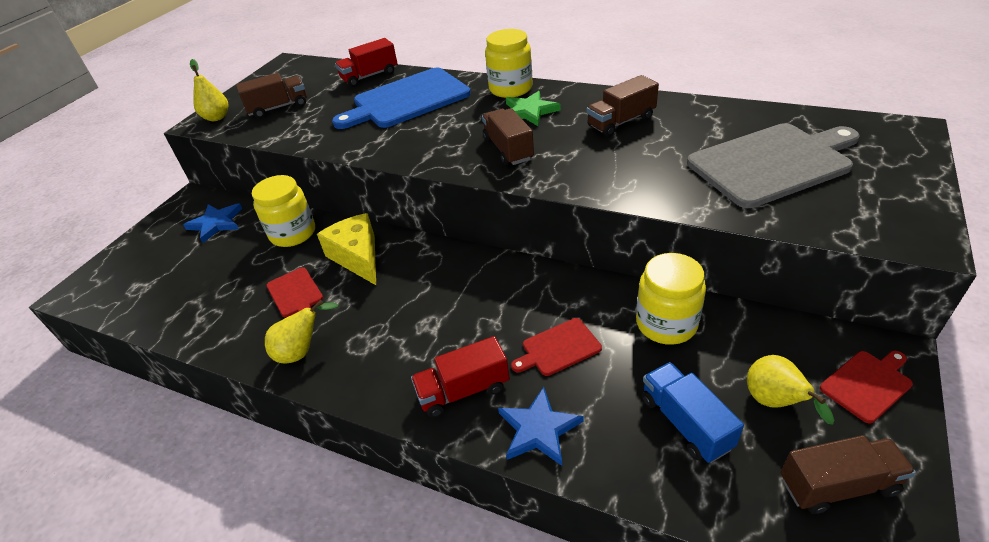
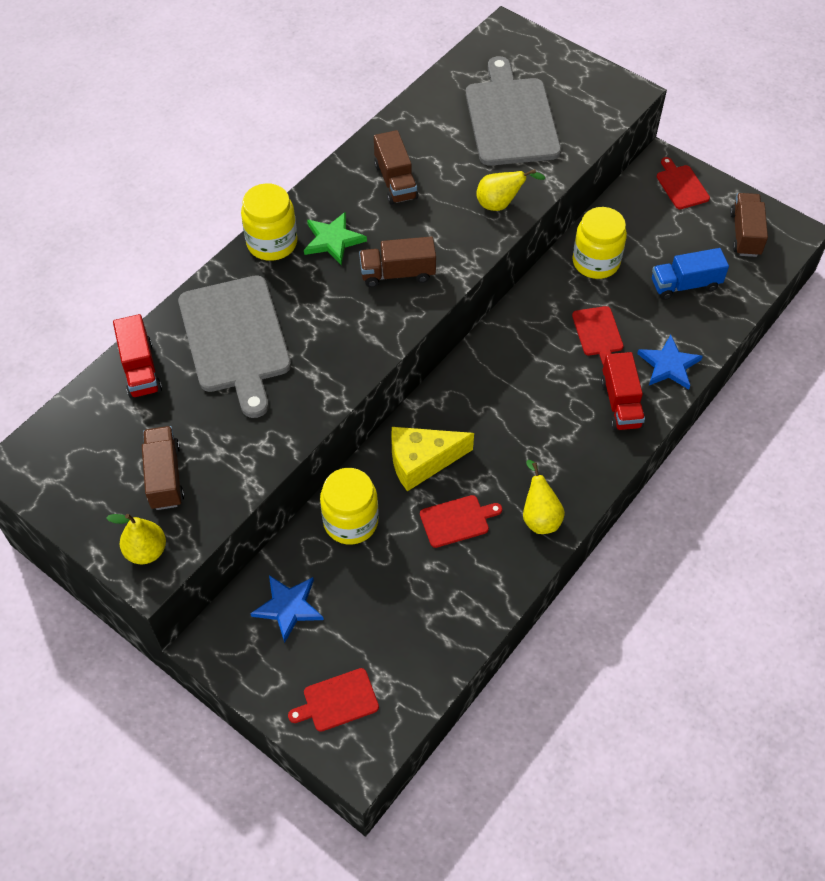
camera: 80 degrees left, 15 degrees up
blue cutting board [332,68,471,129] -> grey cutting board [178,275,291,418]
yellow pear [747,355,834,425] -> yellow pear moved to [476,169,546,211]
none -> red cutting board [288,668,379,732]

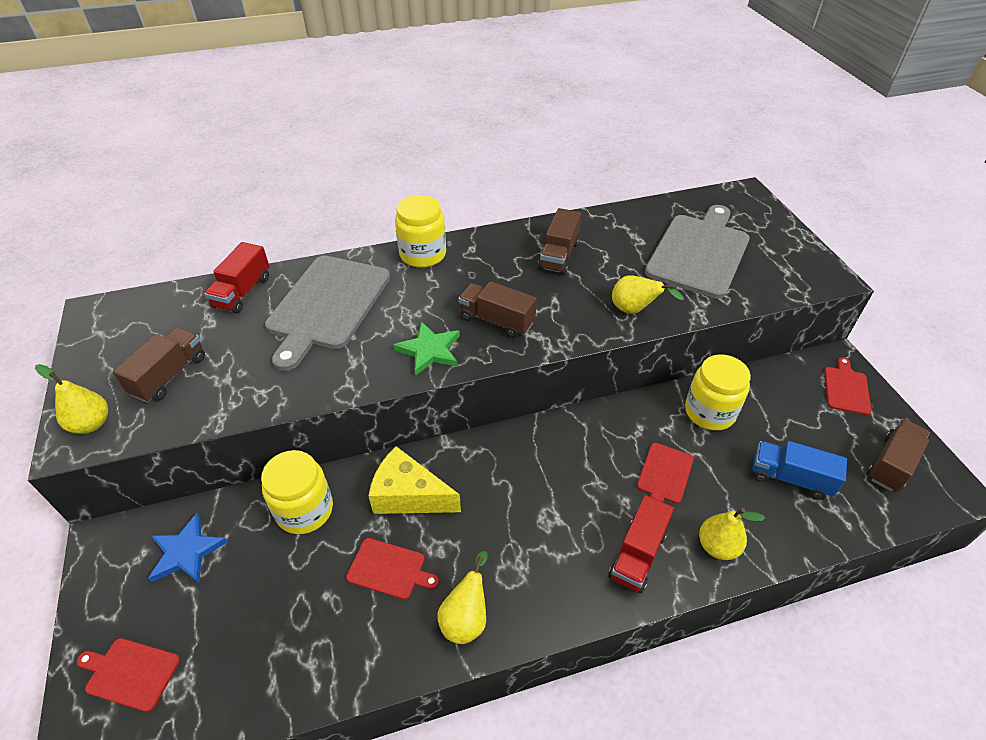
camera: 35 degrees right, 10 degrees down
green star [304,212,367,265] -> green star moved to [393,321,460,376]
blue star [637,335,703,390] -> yellow pear [699,508,765,560]

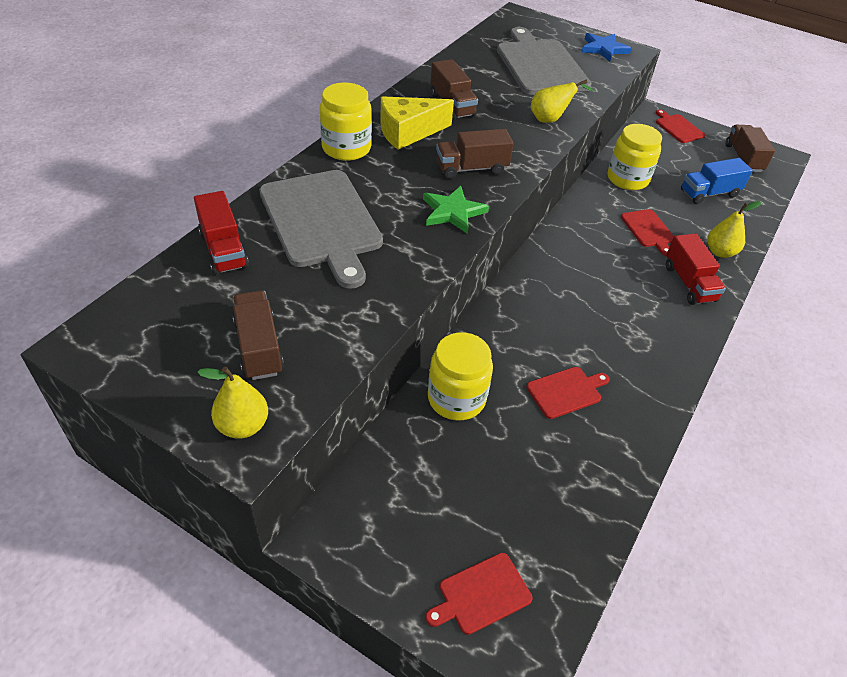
camera: 45 degrees left, 0 degrees up
blue star [148,513,228,583] -> blue star moved to [582,33,632,62]
yellow cheese [369,446,461,514] -> yellow cheese moved to [380,96,454,150]
yellow pear [437,551,488,644] -> none

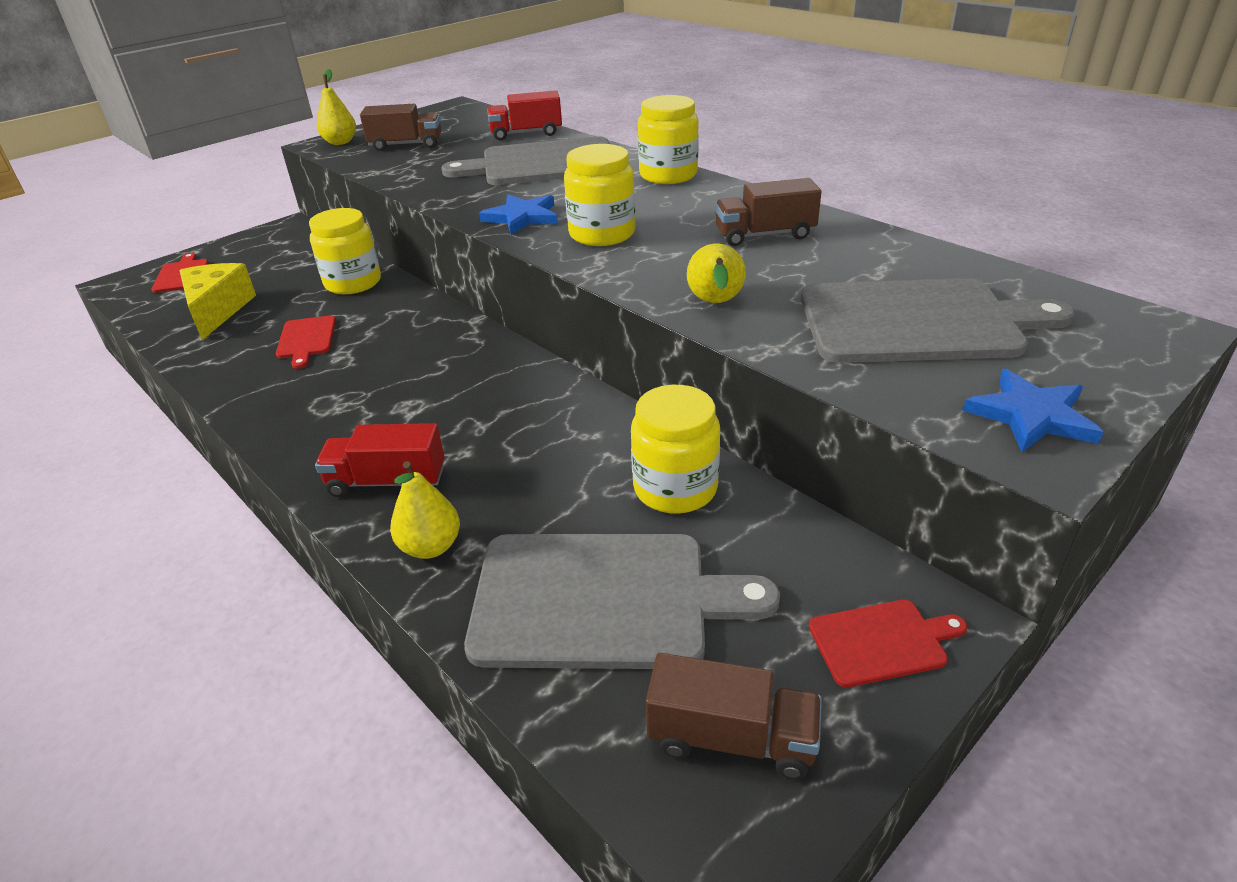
camera: 110 degrees right, 10 degrees down
yellow cheese [380,96,454,150] -> yellow cheese moved to [180,263,256,340]
green star [423,186,489,234] -> blue star [479,194,558,235]
brown truck [436,129,514,179] -> yellow jar [564,144,635,246]
red cutting board [621,209,674,256] -> none
blue truck [681,158,753,204] -> grey cutting board [464,534,780,669]

